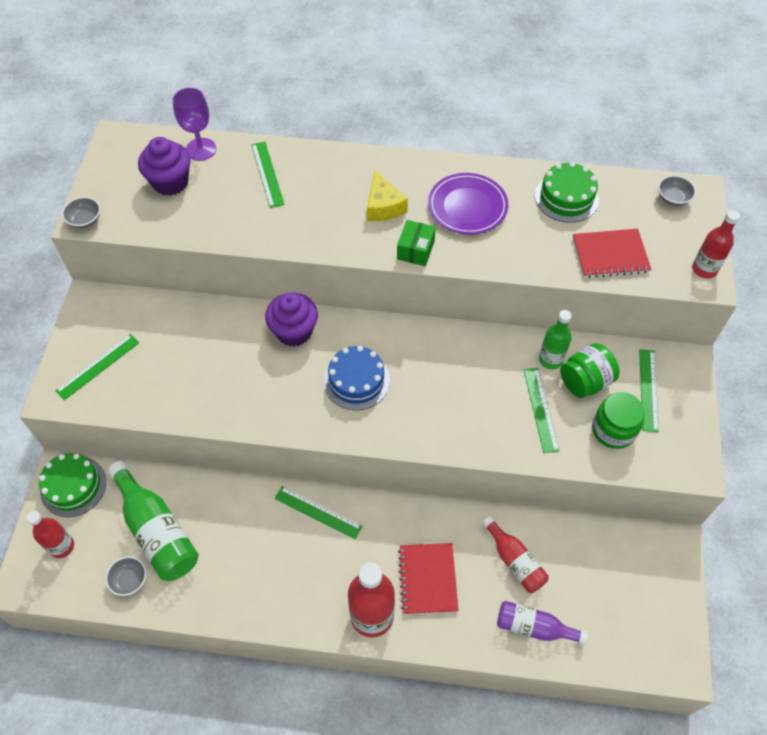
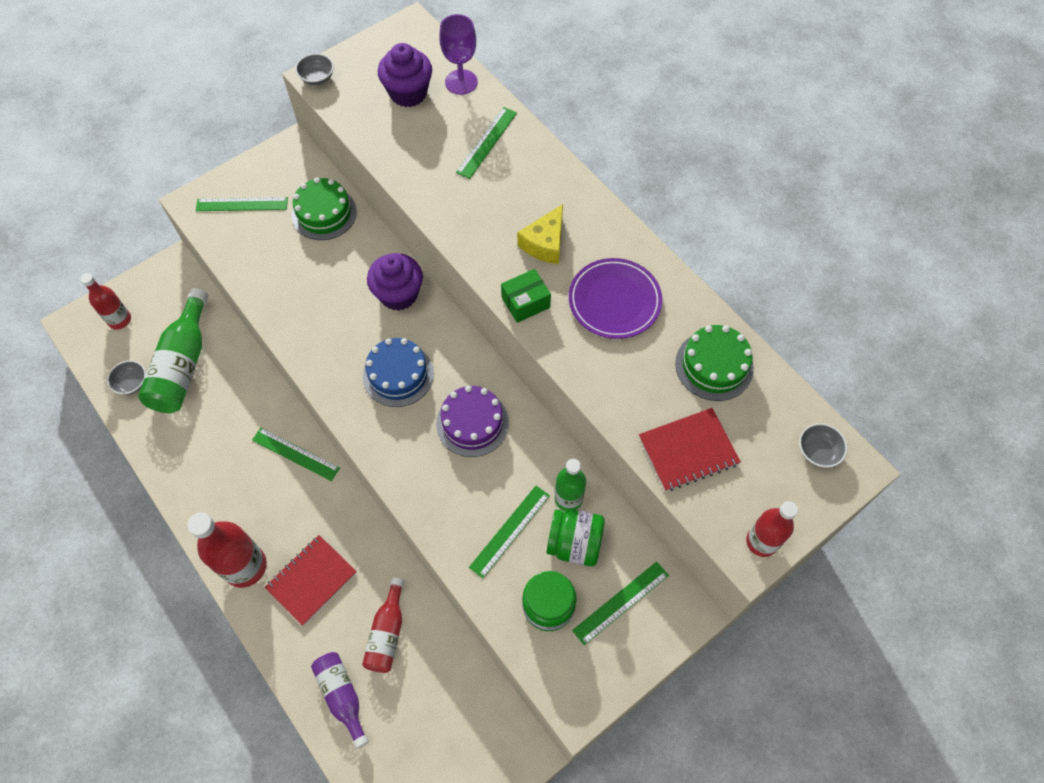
camera: 45 degrees right, 5 degrees up
green cake [39,453,106,517] -> green cake moved to [292,178,357,240]
green ruler [274,486,363,539] -> green ruler turned 45 degrees counterclockwise [252,428,340,481]
red notebook [573,229,651,278] -> red notebook turned 60 degrees counterclockwise [639,408,741,491]
none -> purple cake [436,385,509,457]

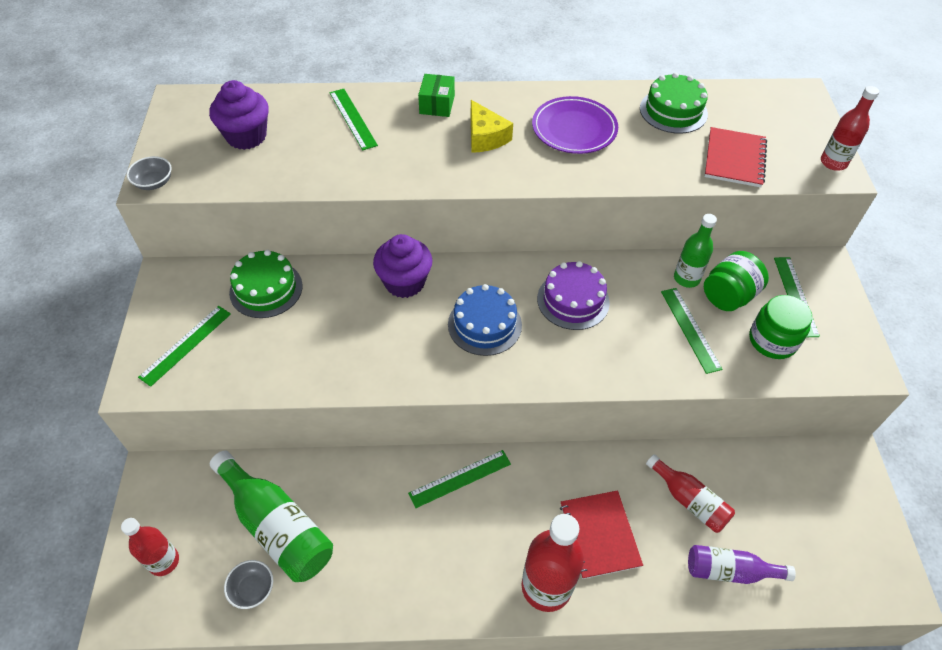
camera: 55 degrees left, 10 degrees down
purple goblet [439,14,478,95] -> none
green box [501,269,551,323] -> green box moved to [418,74,455,117]
grey bowl [799,423,848,468] -> none

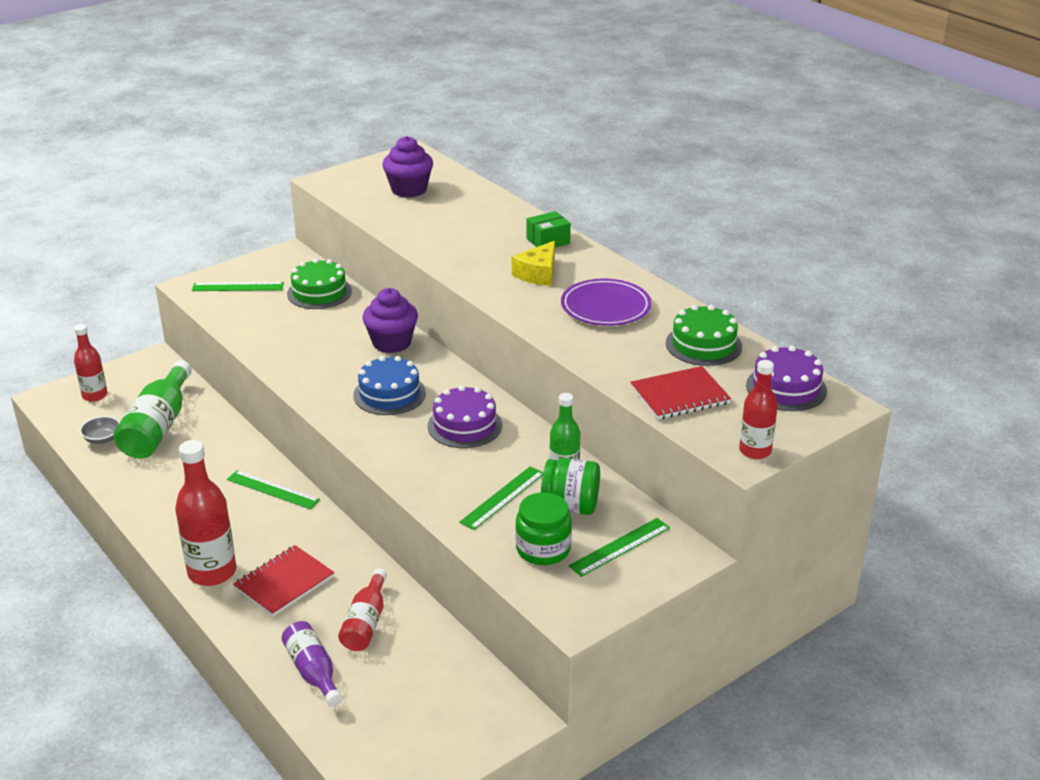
camera: 55 degrees right, 20 degrees down
grey bowl [126,156,172,190] -> none
green ruler [330,89,378,150] -> none
none -> purple cake [746,346,827,411]

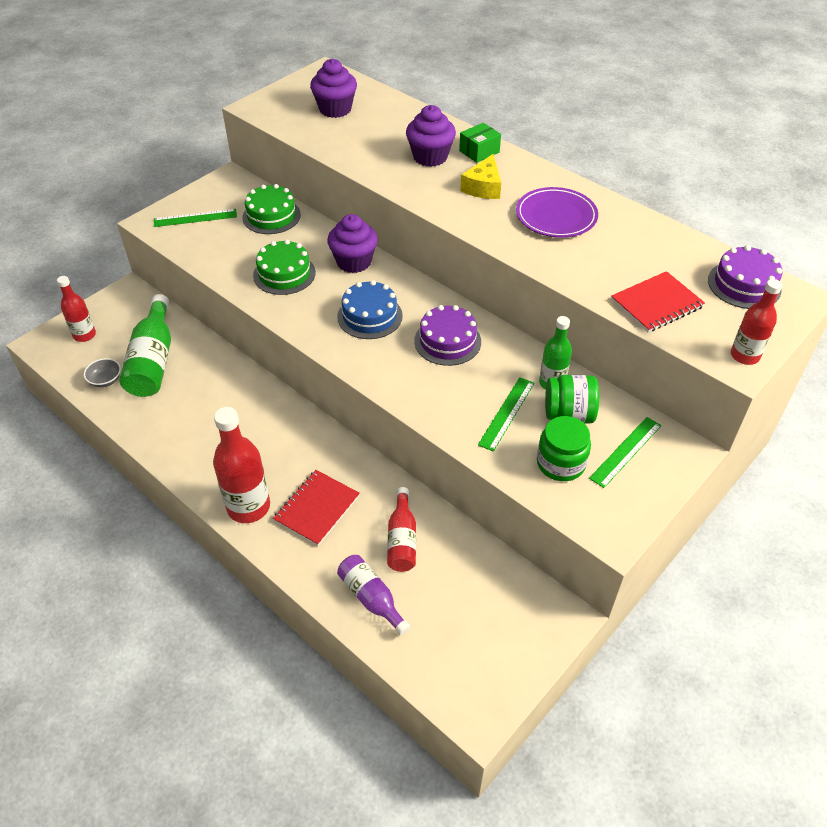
camera: 10 degrees left, 15 degrees up
green ruler [227,470,320,509] -> none
green cake [666,305,742,366] -> green cake moved to [253,240,316,295]
none -> purple cupcake [406,105,456,167]

